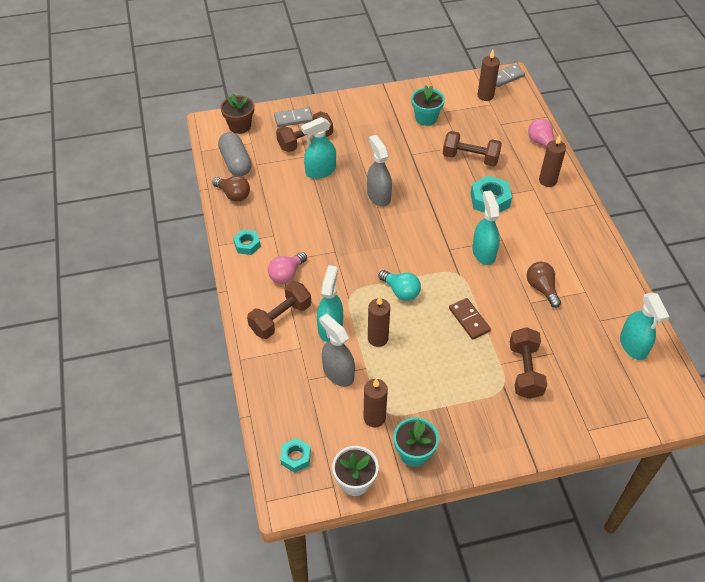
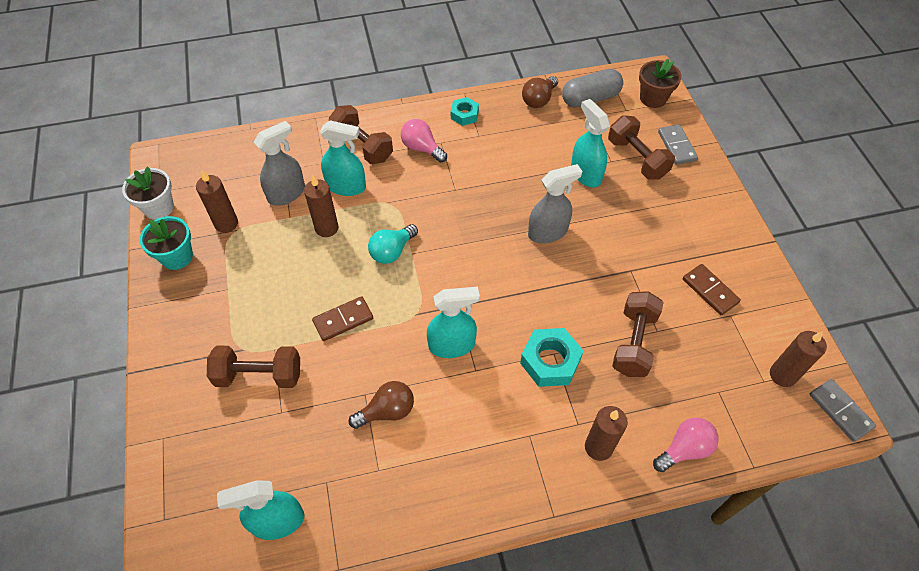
camera: 90 degrees right, 5 degrees up
turquoise nut [280,438,311,473] -> none
turquoise flower pot [411,85,445,126] -> brown domino [683,264,741,315]

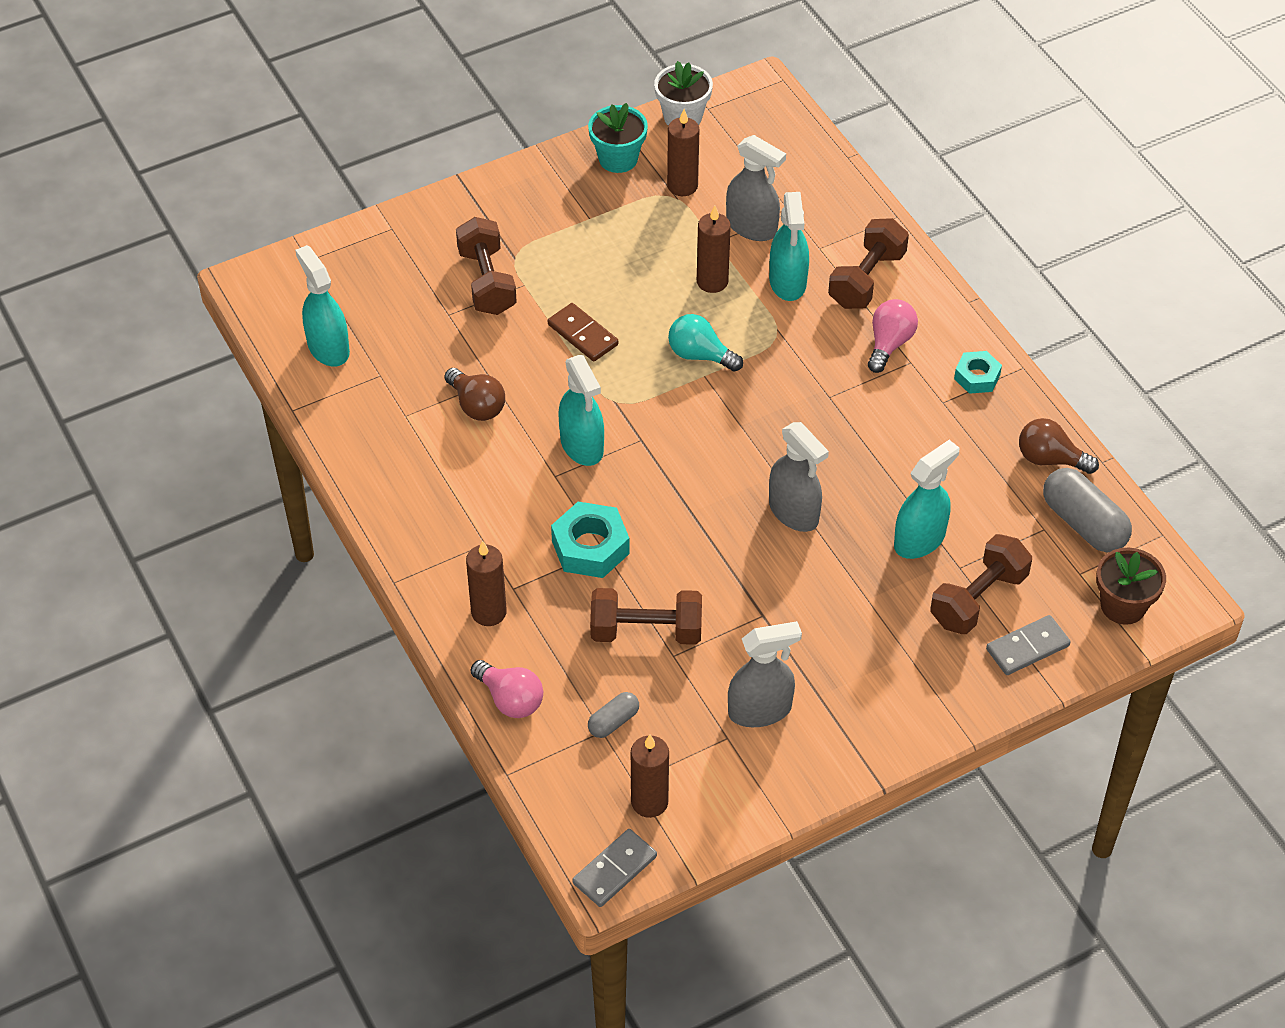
camera: 75 degrees right, 5 degrees down
brown domino [683,264,741,315] -> grey spray bottle [728,621,802,727]
none -> grey capsule [588,692,639,738]

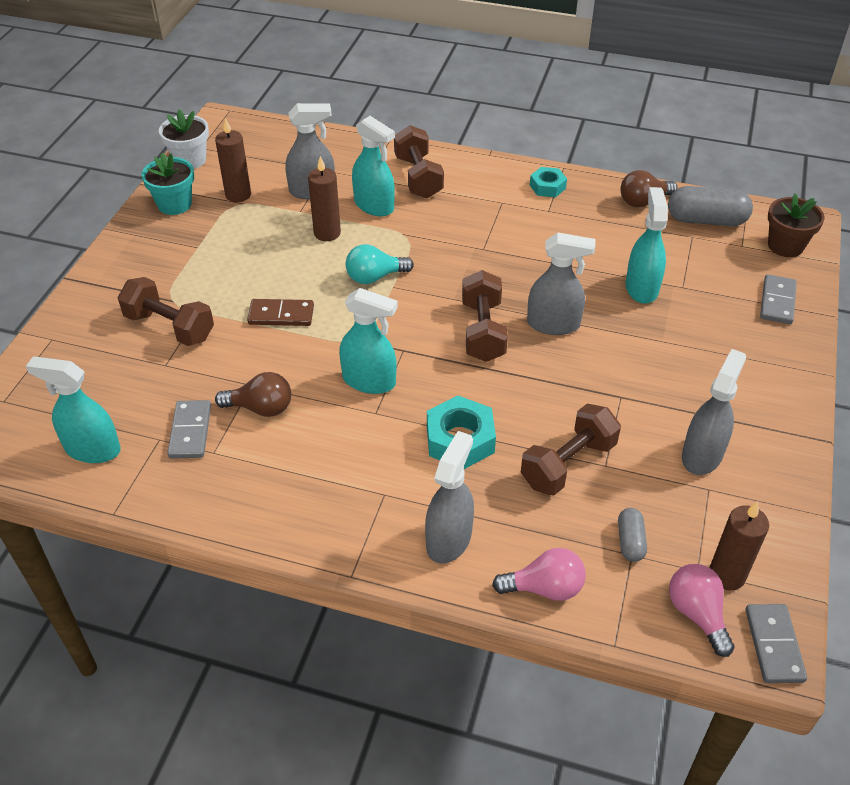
camera: 45 degrees left, 5 degrees down
brown candle [466,541,507,626] -> grey spray bottle [425,431,474,564]
pink light bulb [868,299,918,373] -> pink light bulb moved to [669,564,735,657]
brown dumbbell [930,534,1032,634] -> brown dumbbell moved to [462,270,508,362]
none -> grey domino [167,400,211,459]

